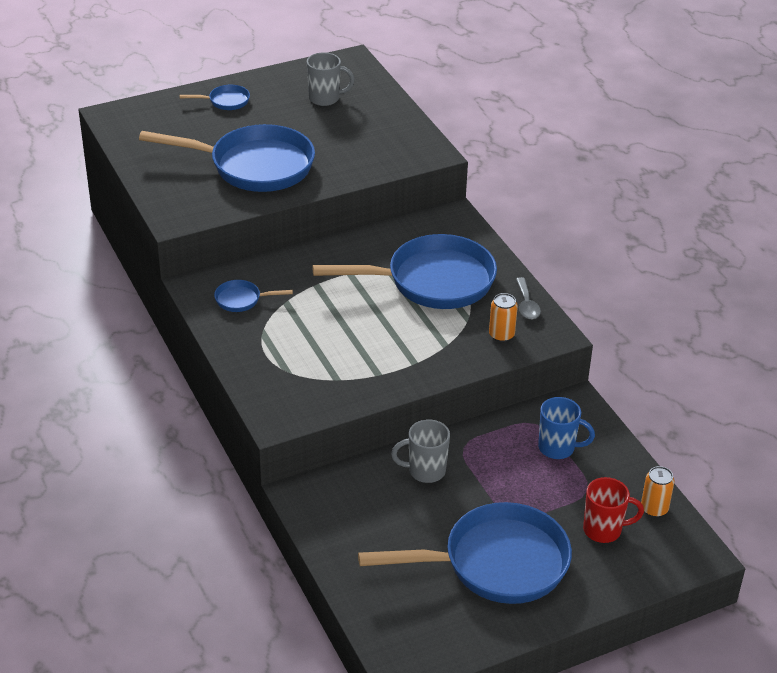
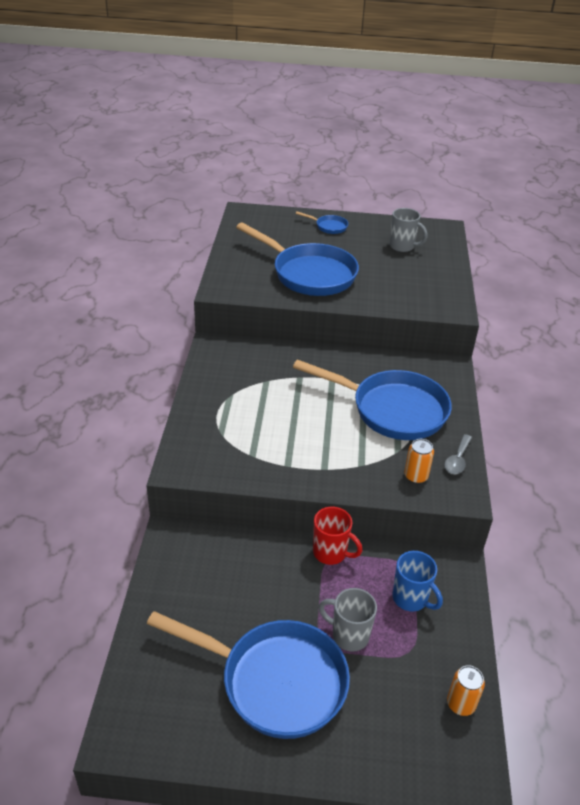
camera: 30 degrees right, 0 degrees up
blue pan [214,280,293,312] -> none
grey mug [391,419,450,483] -> grey mug moved to [318,588,377,652]
red mug [583,477,644,543] -> red mug moved to [313,507,362,565]

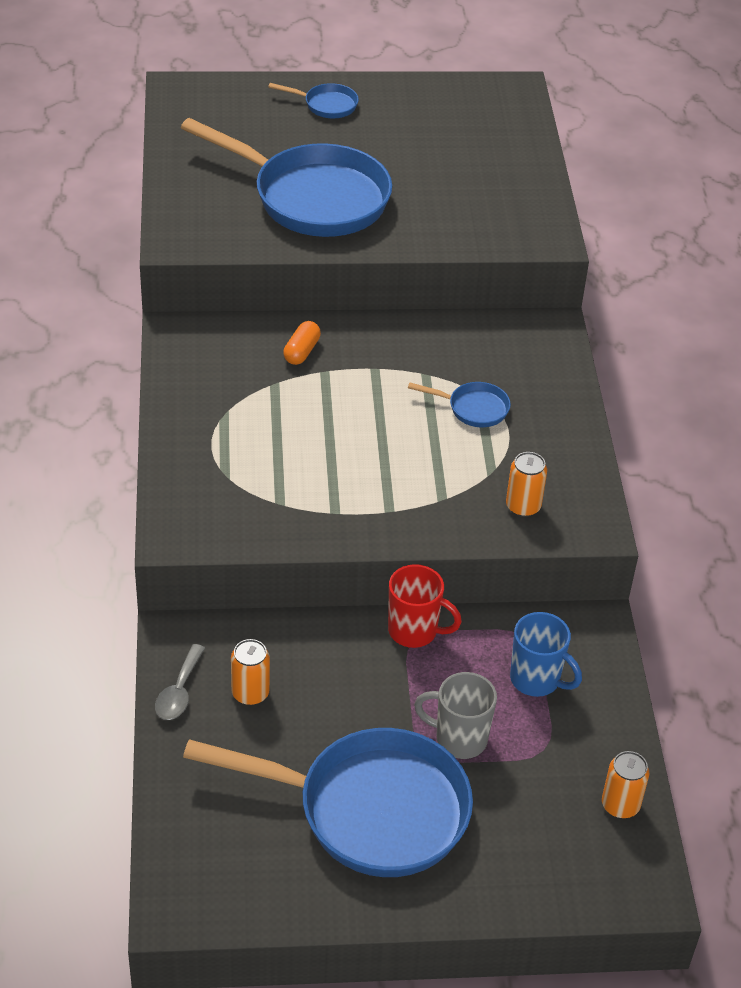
camera: 10 degrees left, 5 degrees up
blue pan [293,359,452,440] -> blue pan [408,382,511,427], size x0.42
grey mug [390,208,428,252] -> none
grey spoon [444,434,472,474] -> grey spoon moved to [155,644,205,720]
none -> orange can [231,639,270,705]
none -> orange capsule [283,321,321,365]

